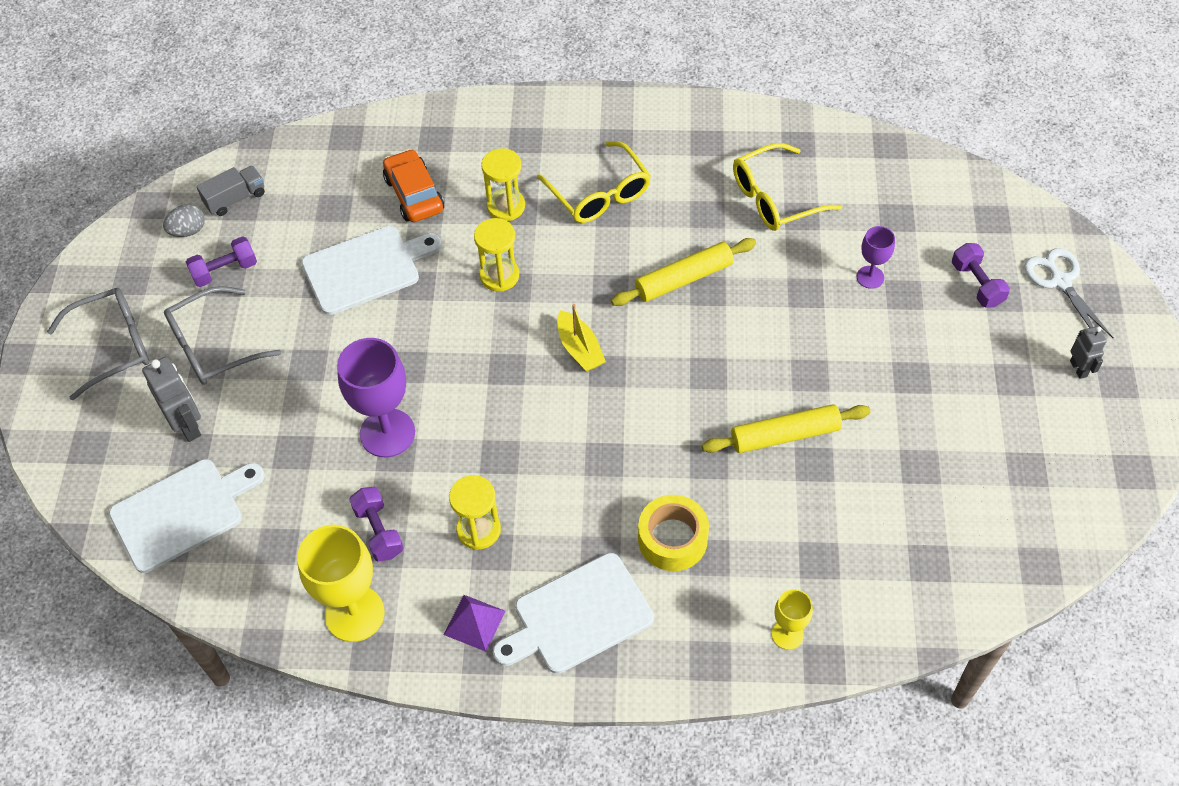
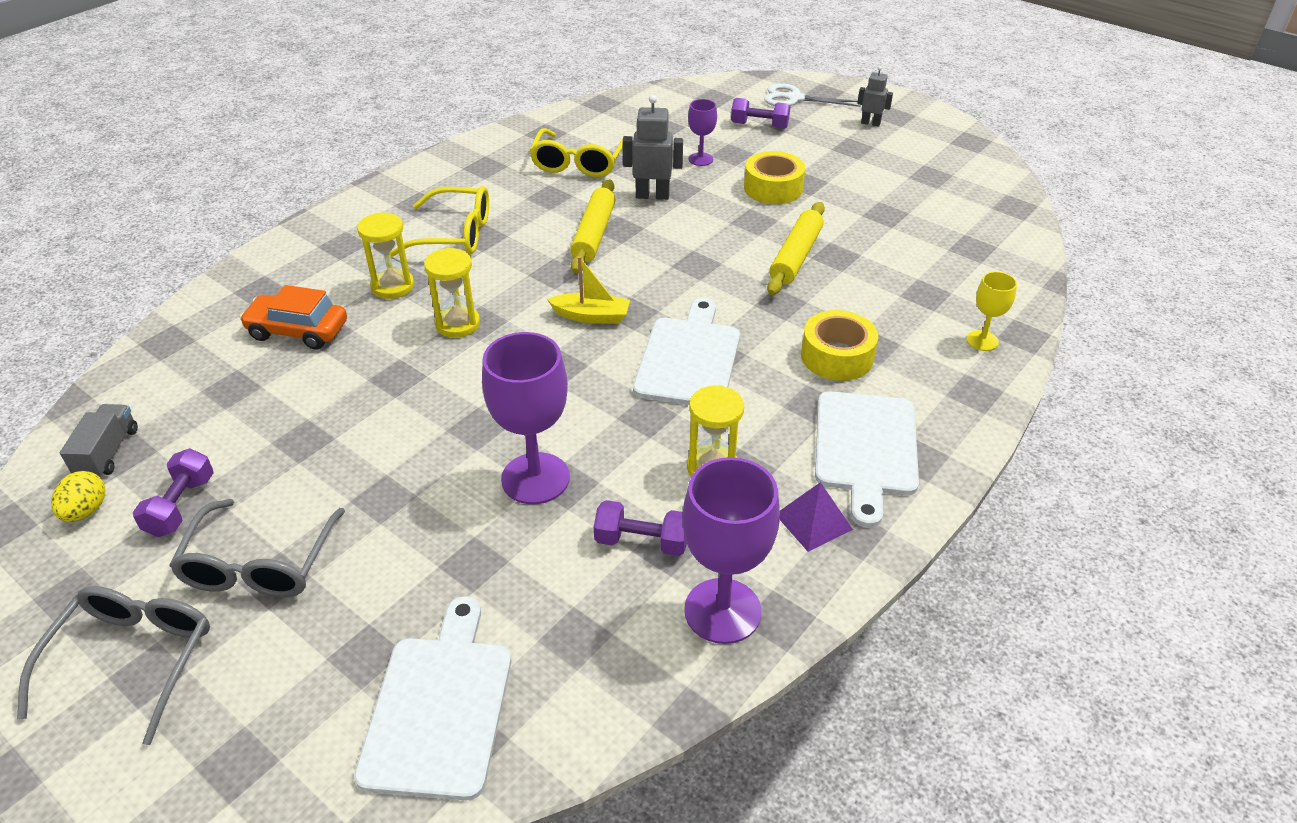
camera: 55 degrees left, 15 degrees down
grey robot [142,357,201,442] -> grey robot moved to [623,95,683,200]
grey egg [163,204,205,237] -> yellow egg [51,471,105,522]
yellow goblet [297,525,384,642] -> purple goblet [682,457,780,644]
white cutting board [302,226,442,315] -> white cutting board moved to [633,298,740,405]
none -> yellow tape [744,151,805,204]

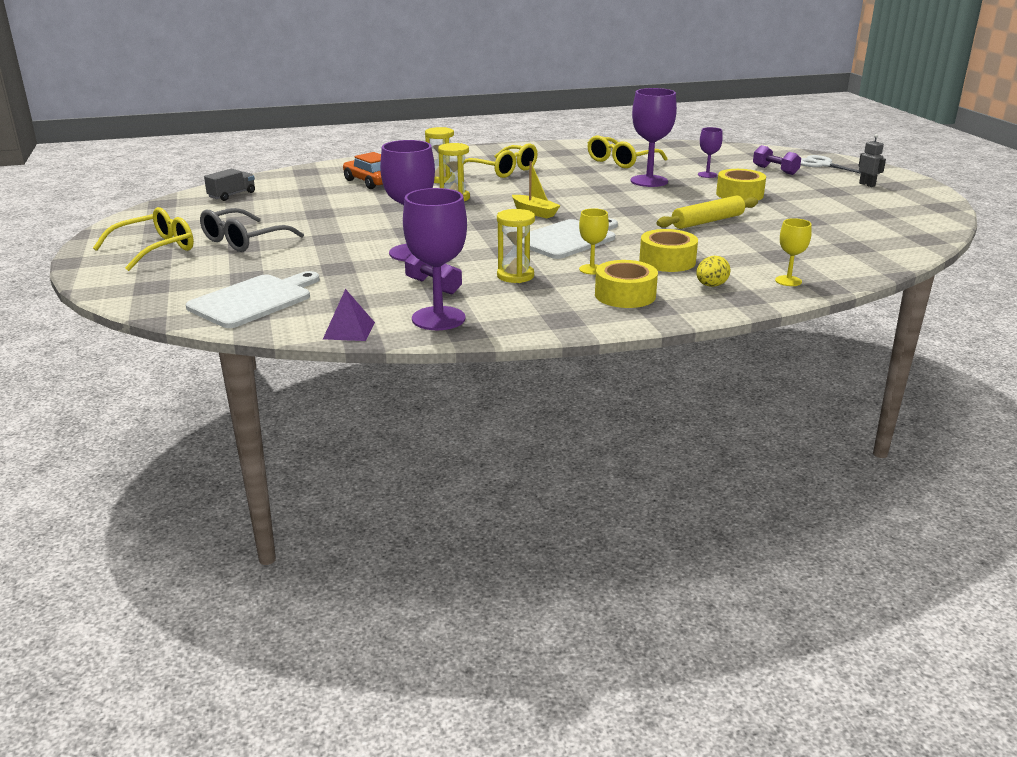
camera: 35 degrees right, 15 degrees down
grey glasses [17,586,210,745] -> yellow glasses [93,207,194,271]
yellow egg [51,471,105,522] -> yellow egg moved to [696,256,730,287]
purple dumbbell [133,448,214,537] -> none
yellow rolling pin [570,179,616,274] -> none
grey robot [623,95,683,200] -> purple goblet [631,88,677,187]
purple pyramid [779,482,853,552] -> purple pyramid moved to [323,289,375,341]
white cutting board [815,391,919,528] -> yellow tape [595,260,658,308]
none -> yellow goblet [579,208,609,274]

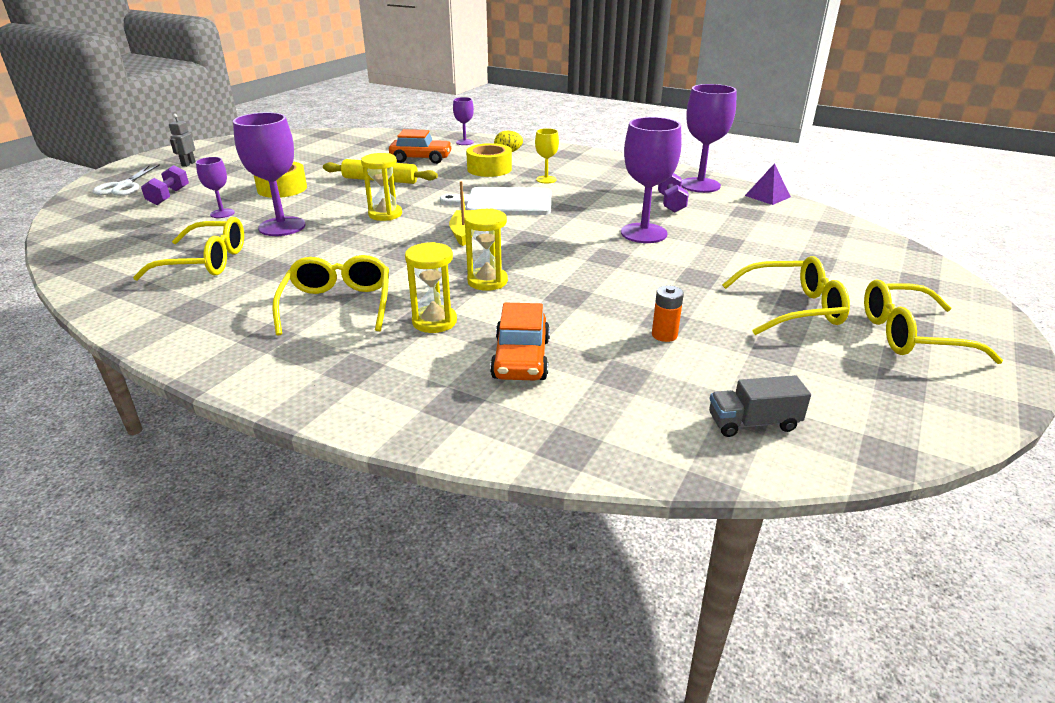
camera: 135 degrees left, 5 degrees up
white cutting board [186,271,320,328] -> none
grey glasses [200,208,304,252] -> yellow glasses [722,256,850,335]
yellow hourglass [497,209,535,283] -> yellow hourglass moved to [361,153,402,221]
yellow tape [595,260,658,308] -> none
yellow goblet [775,218,812,286] -> purple goblet [453,97,474,145]
none -> orange car [389,129,452,164]
none -> orange battery [652,286,684,342]

